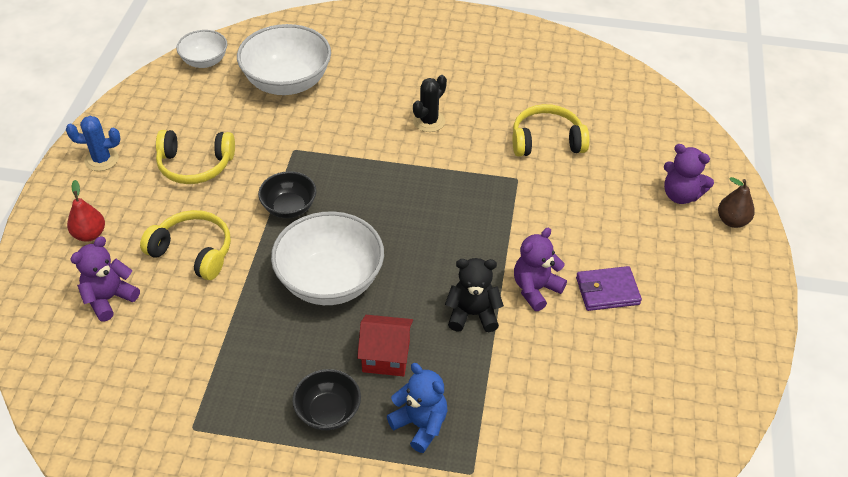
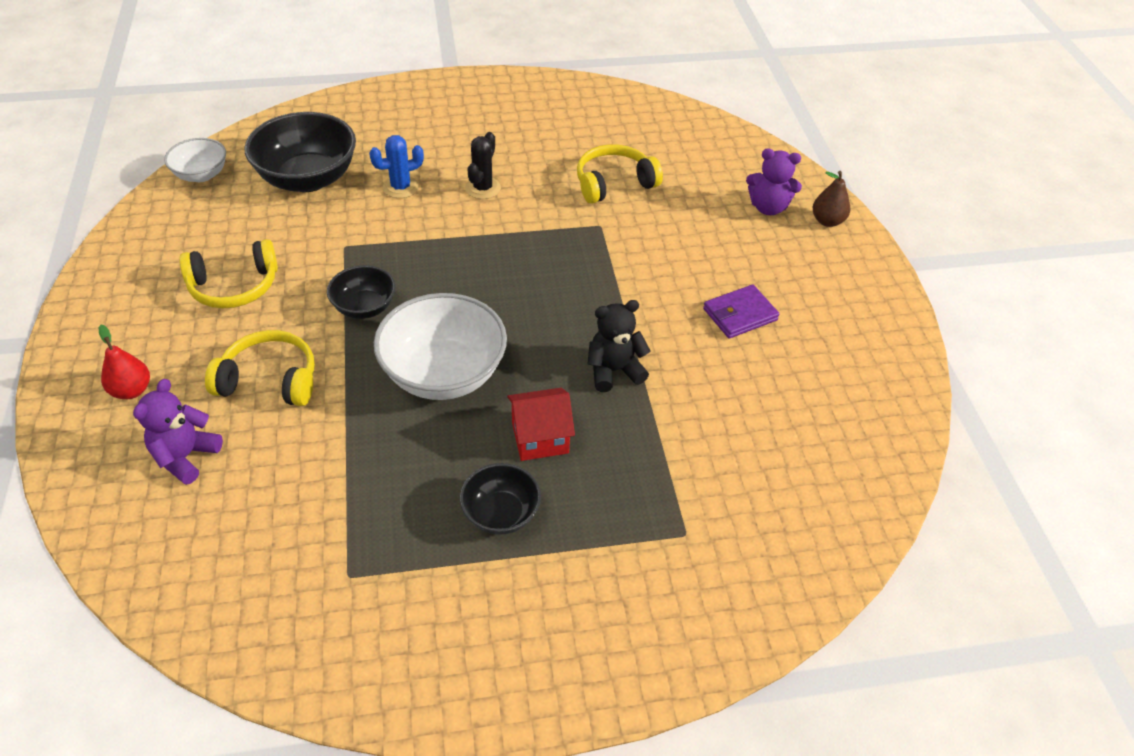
camera: 20 degrees left, 0 degrees up
blue cactus [66,116,120,171] -> blue cactus moved to [369,135,424,198]
white bowl [237,24,331,95] -> black bowl [244,112,356,192]
blue teddy bear [387,363,448,453] -> none
purple teddy bear [514,228,567,311] -> none

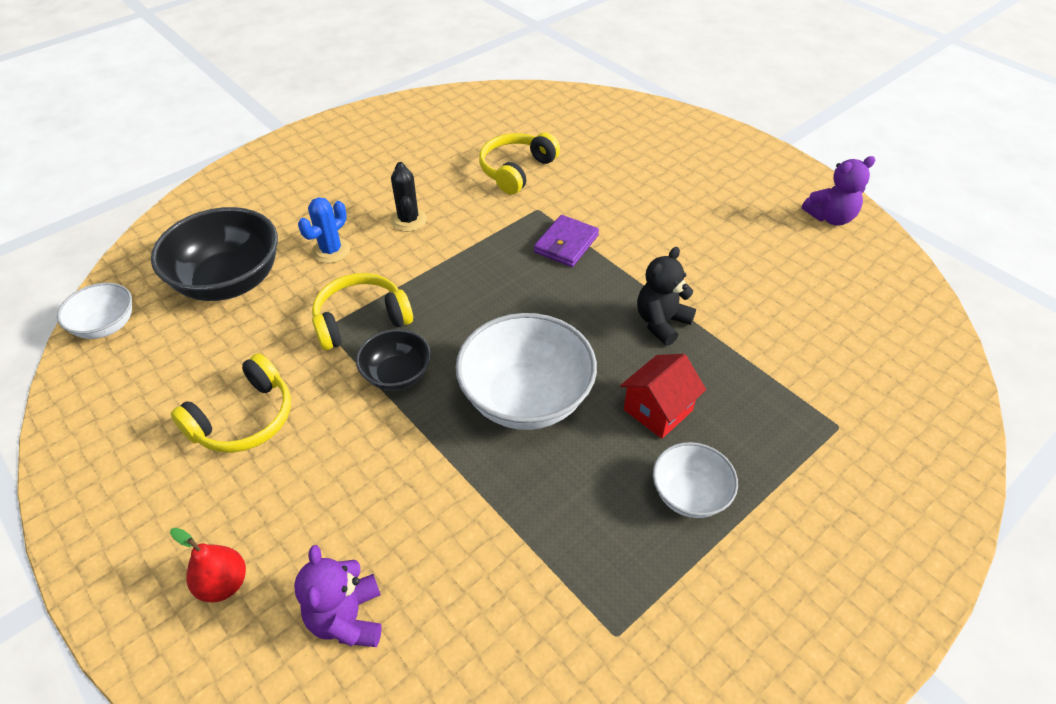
camera: 30 degrees left, 0 degrees up
yellow headphones [205,330,315,406] -> yellow headphones moved to [312,273,413,350]
black bowl [460,463,541,535] -> white bowl [653,442,738,518]
purple wallet [703,285,780,338] -> purple wallet moved to [534,215,599,267]
purple teddy bear [746,148,802,215] -> purple teddy bear moved to [802,156,875,226]
brown pear [812,171,850,227] -> none

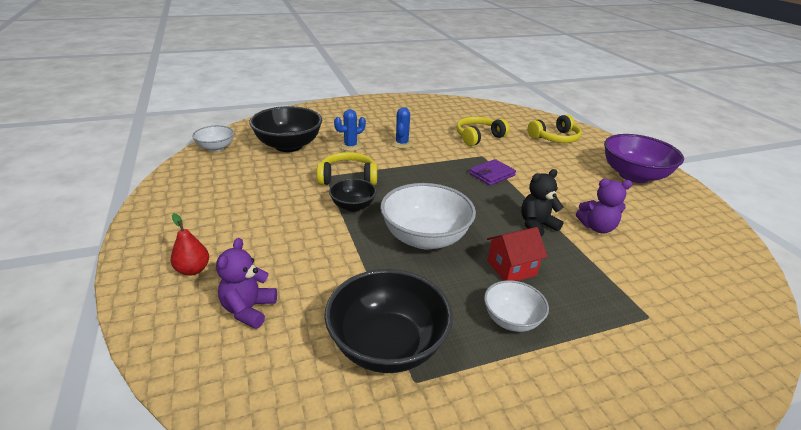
camera: 20 degrees right, 15 degrees down
yellow headphones [170,353,291,453] -> yellow headphones moved to [528,114,582,143]
black cactus [390,162,427,232] -> blue cactus [391,107,413,149]
purple teddy bear [802,156,875,226] -> purple teddy bear moved to [576,179,632,233]
none -> black bowl [325,269,453,373]
none -> purple bowl [604,134,684,183]

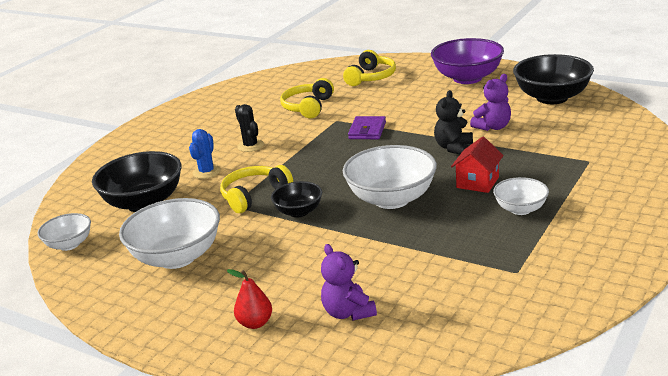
camera: 35 degrees left, 5 degrees down
black bowl [325,269,453,373] -> black bowl moved to [513,54,594,104]
blue cactus [391,107,413,149] -> black cactus [235,104,264,152]
none -> white bowl [119,198,220,269]

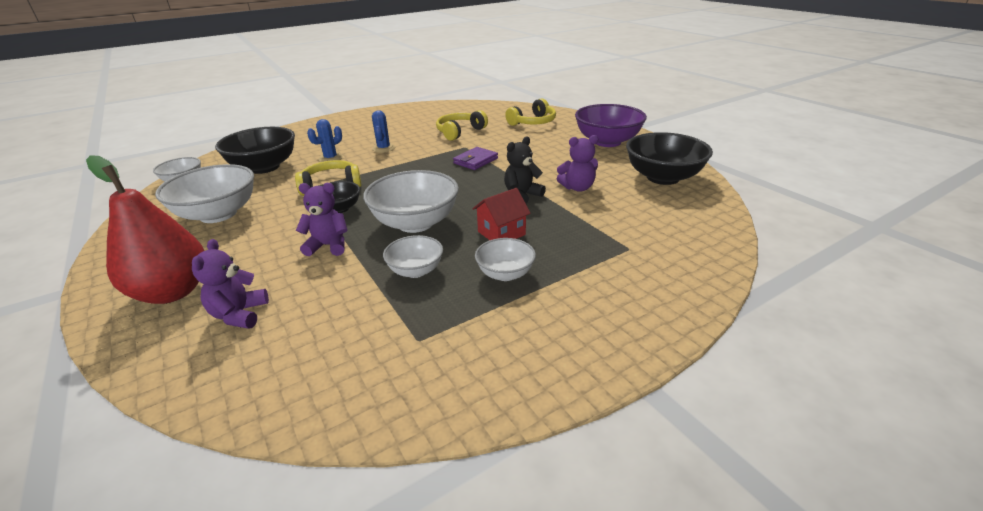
camera: 25 degrees right, 5 degrees up
red pear [227,269,272,329] -> red pear [86,155,204,304], size x2.16
black cactus [235,104,264,152] -> blue cactus [372,110,395,153]
none -> purple teddy bear [296,183,348,256]
none -> white bowl [383,235,443,278]

